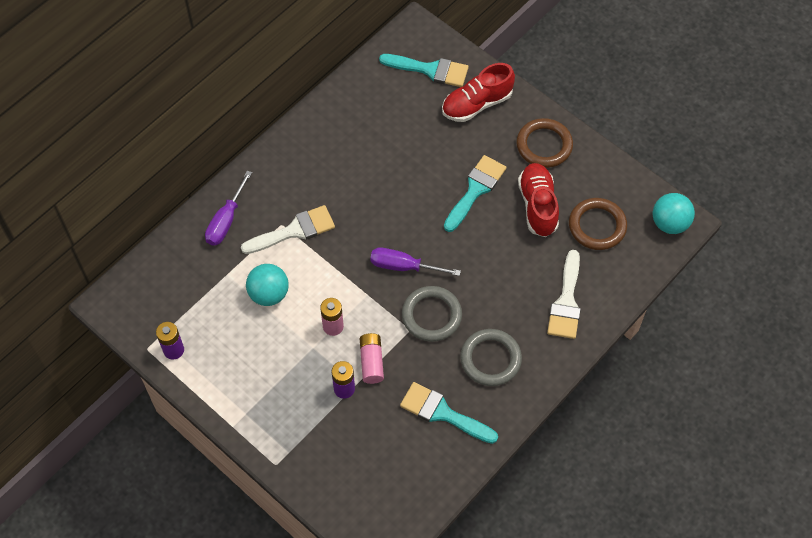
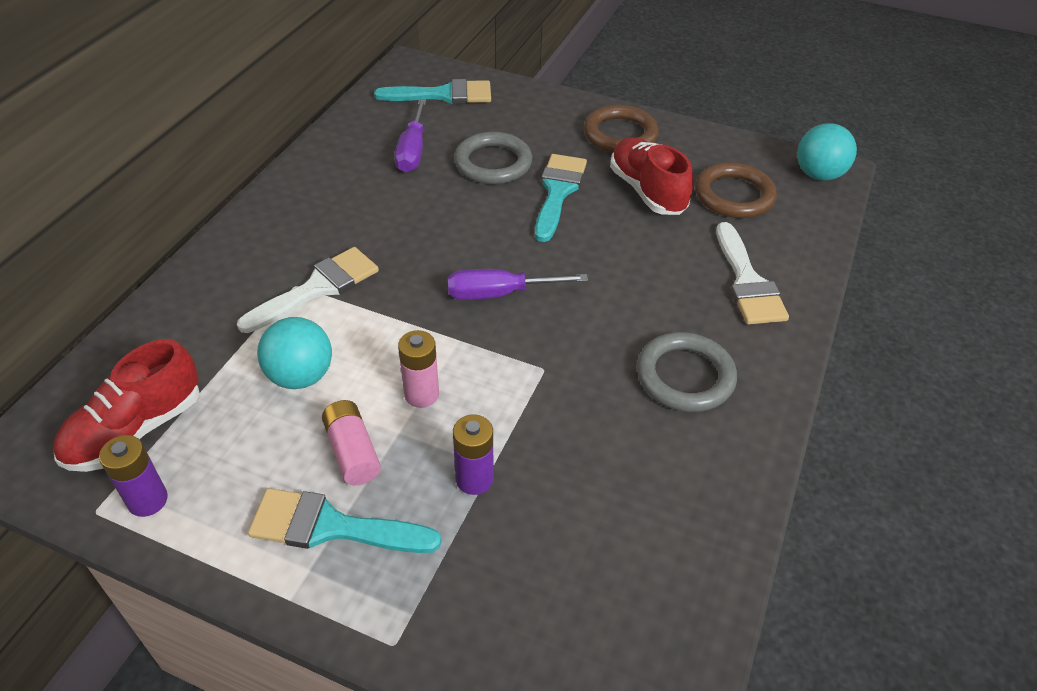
camera: 20 degrees left, 15 degrees down
purple screwdriver [205,171,252,246] -> purple screwdriver moved to [395,99,426,172]
pink battery [360,333,384,384] -> pink battery moved to [322,400,381,485]
turquoise brush [400,382,498,444] -> turquoise brush moved to [248,488,441,553]
grey ring [402,286,462,342] -> grey ring moved to [454,132,532,184]
red shoe [442,63,515,122] -> red shoe moved to [53,339,200,472]

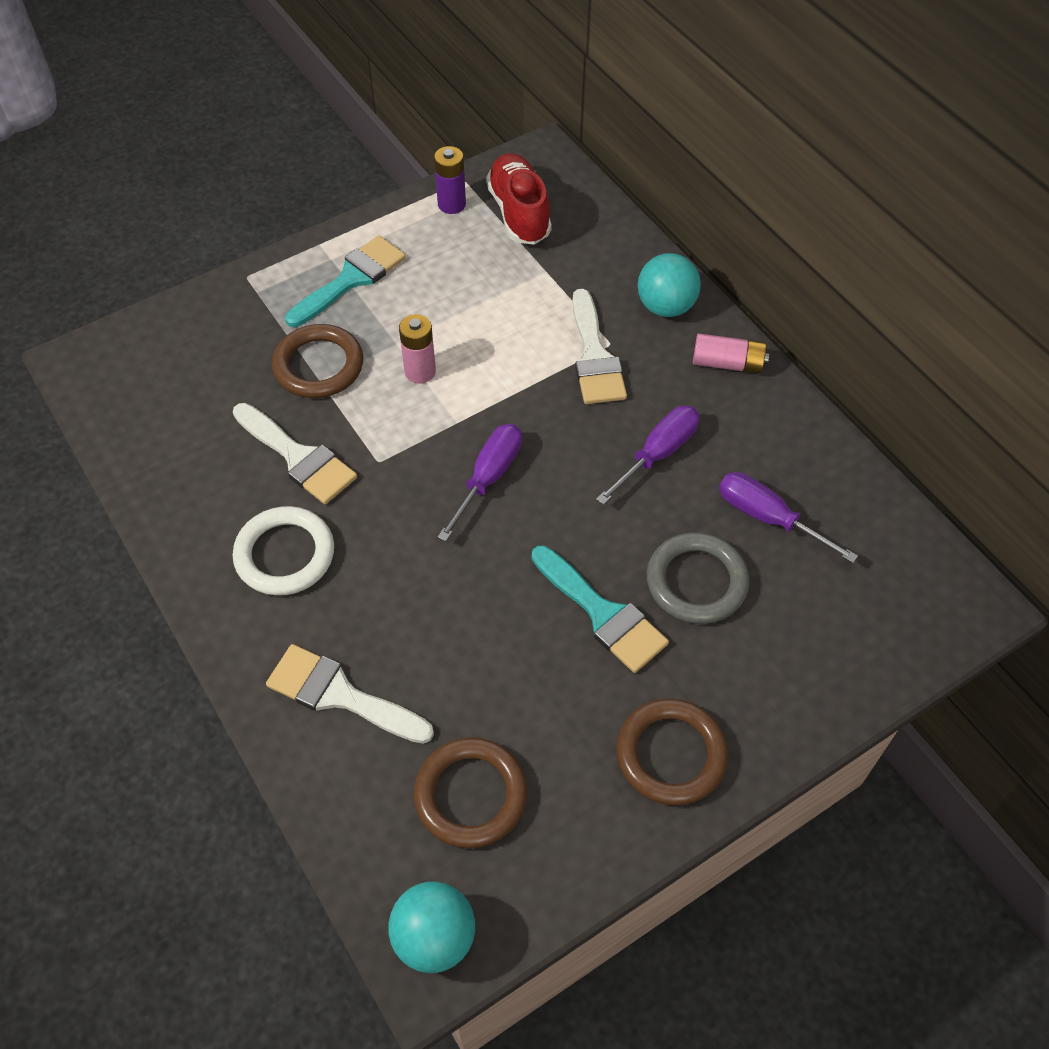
camera: 125 degrees right, 10 degrees up
turquoise ball [257,317,332,389] -> turquoise ball moved to [638,253,701,317]
pink battery [322,400,381,485] -> pink battery moved to [693,333,769,374]
turquoise brush [374,79,491,104] -> none
purple battery [453,414,493,495] -> brown ring [272,324,363,398]
red shoe [610,137,693,215] -> none
grey ring [637,332,737,412] -> white ring [233,506,334,596]
none -> white brush [233,403,357,504]
none -> purple screwdriver [596,406,700,505]

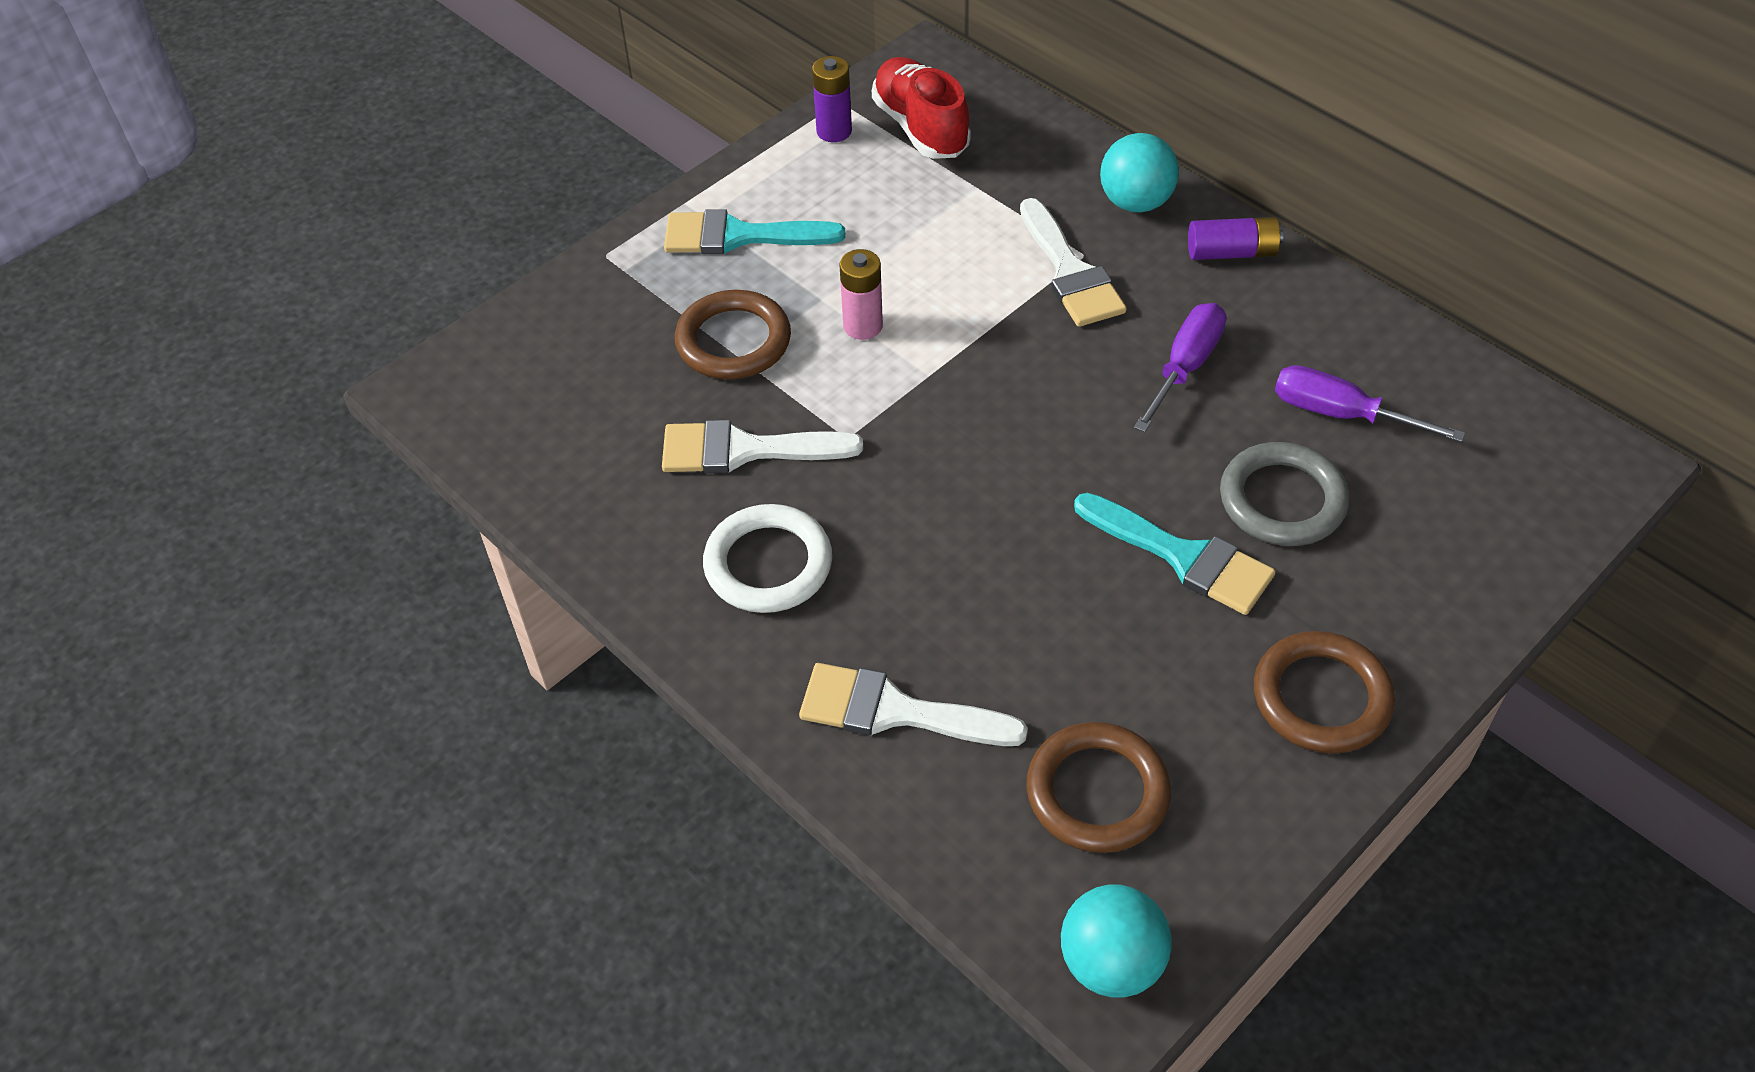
camera: 10 degrees left, 5 degrees down
white brush [233,403,357,504] -> white brush turned 150 degrees clockwise [662,420,863,473]
turquoise brush [285,236,406,327] -> turquoise brush turned 120 degrees counterclockwise [664,209,845,254]
purple screwdriver [437,424,522,542] -> none
pink battery [693,333,769,374] -> purple battery [1188,217,1283,260]

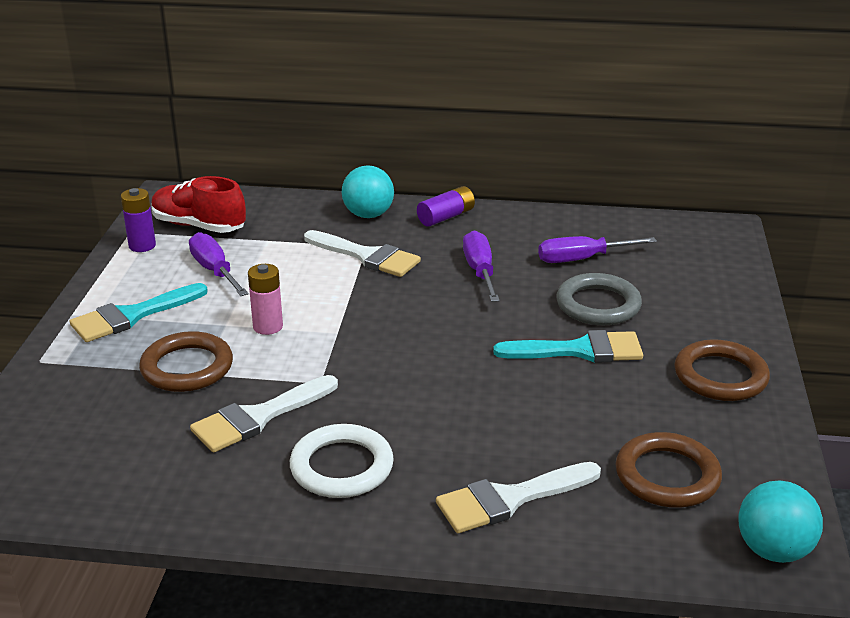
camera: 40 degrees left, 20 degrees down
none -> purple screwdriver [189,232,249,296]

